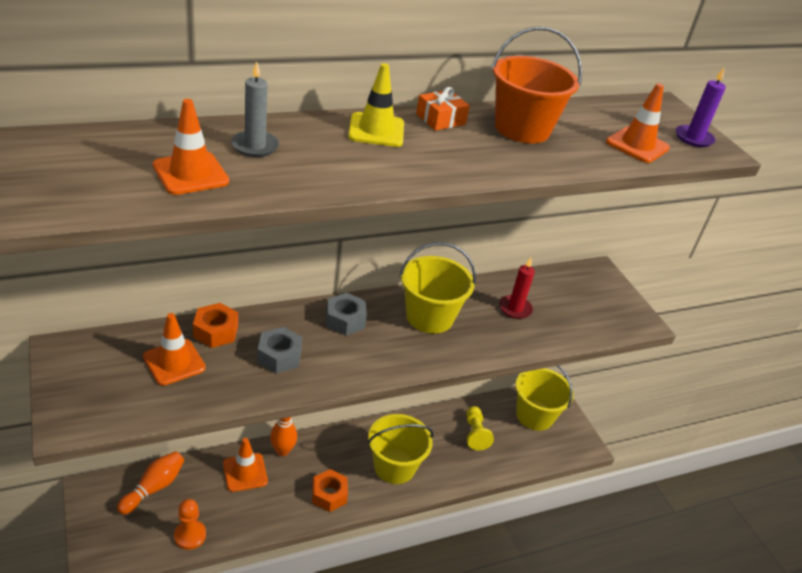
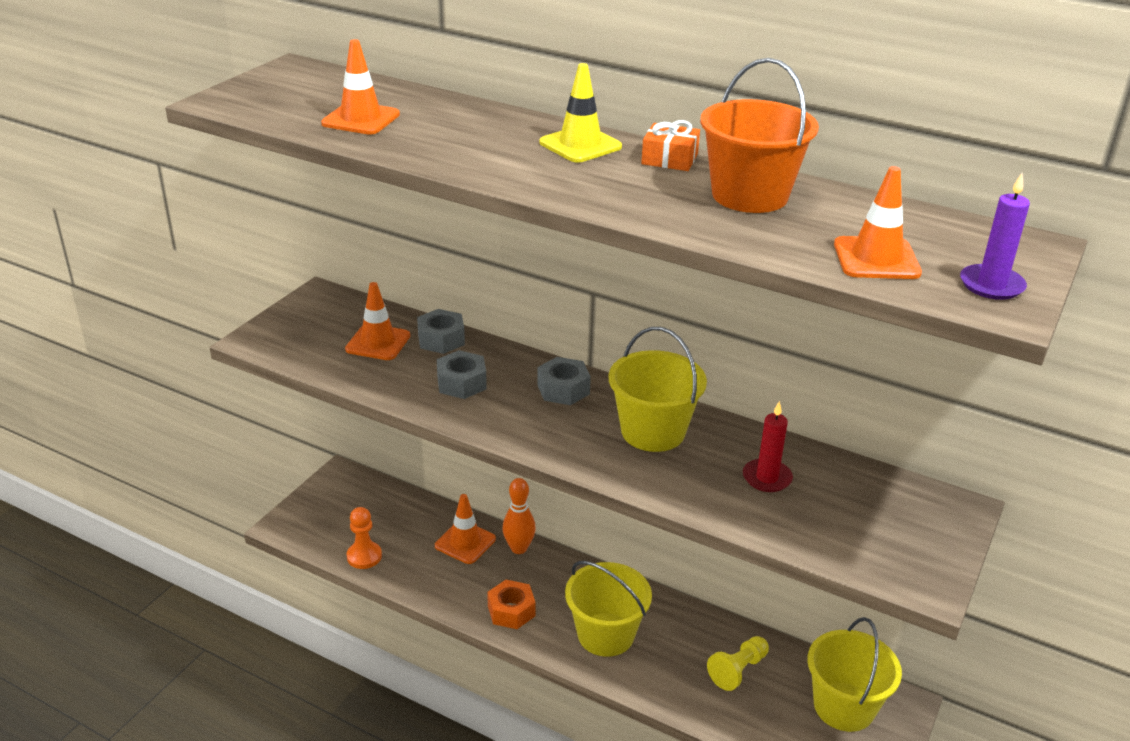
camera: 55 degrees right, 5 degrees down
orange bowling pin [117,451,184,515] -> none
orange nut [193,303,238,348] -> grey nut [417,309,465,354]
grey candle [231,62,279,157] -> none

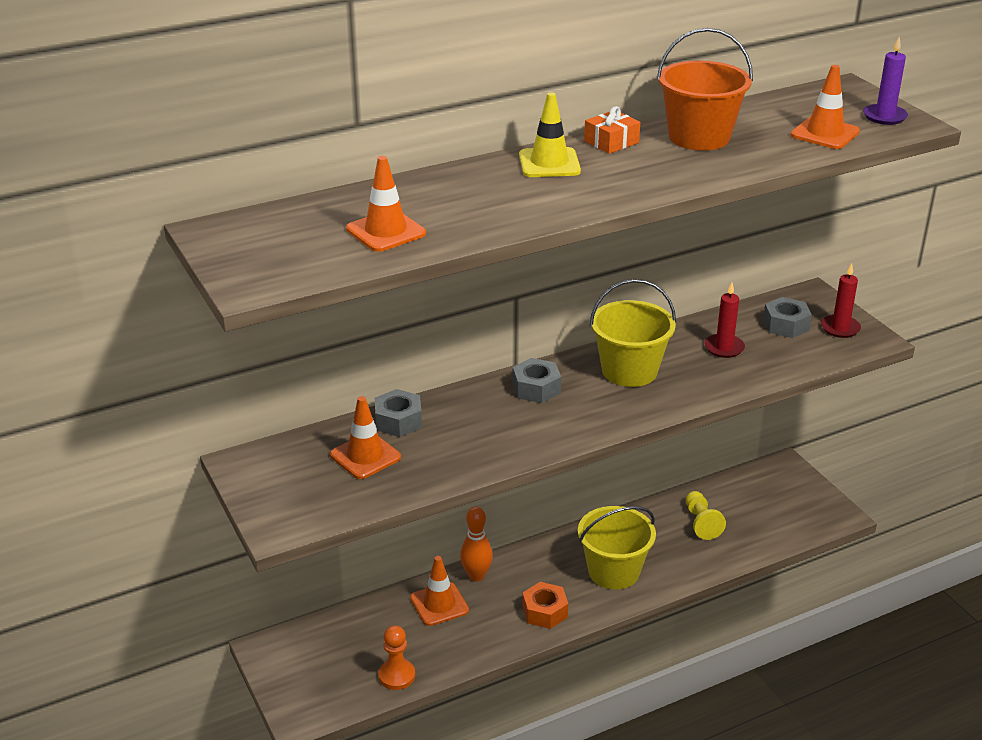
camera: 55 degrees left, 0 degrees up
grey nut [437,350,487,399] -> grey nut moved to [763,297,812,338]
yellow bucket [807,617,902,732] -> none
none -> red candle [821,263,861,338]

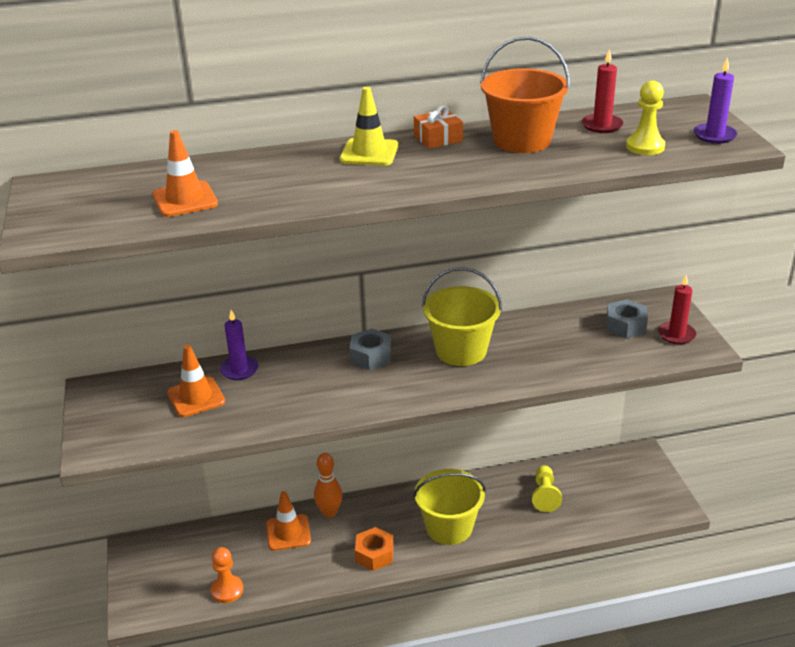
camera: 15 degrees right, 0 degrees up
grey nut [375,389,422,437] -> purple candle [220,310,259,380]
red candle [704,283,745,358] -> red candle moved to [582,49,624,133]
orange traffic cone [791,65,860,149] -> yellow pawn [626,81,665,155]

